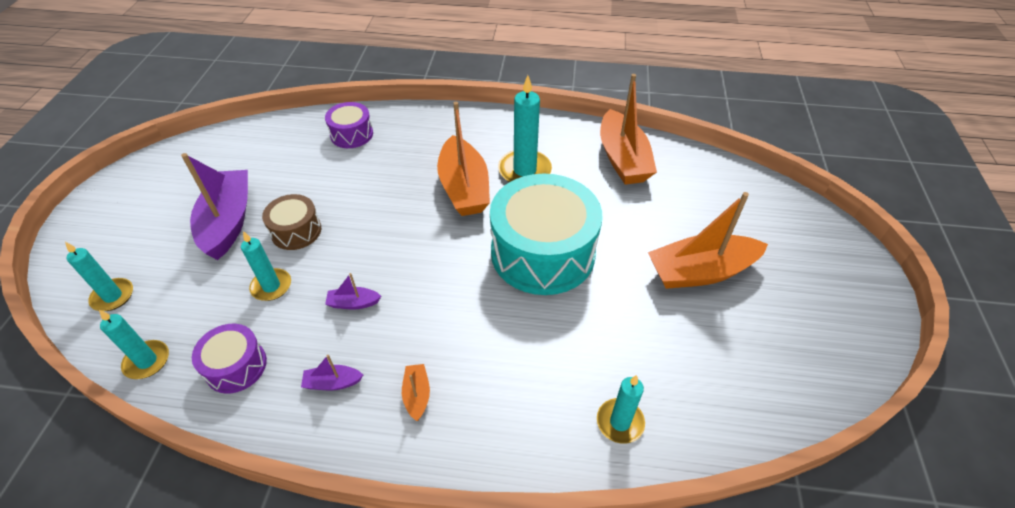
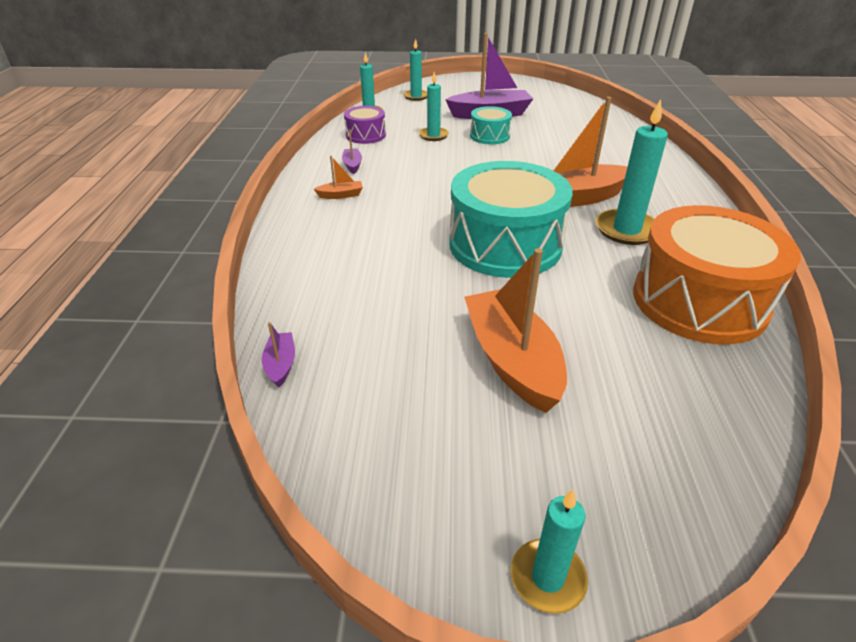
camera: 85 degrees right, 10 degrees down
brown drum [262,194,321,250] -> turquoise drum [470,106,512,144]
purple drum [325,102,373,148] -> none
purple boat [325,273,381,309] -> purple boat moved to [262,322,295,388]
turquoise candle [597,375,645,444] -> turquoise candle moved to [511,489,588,614]
orange boat [600,74,657,185] -> orange drum [633,205,801,345]

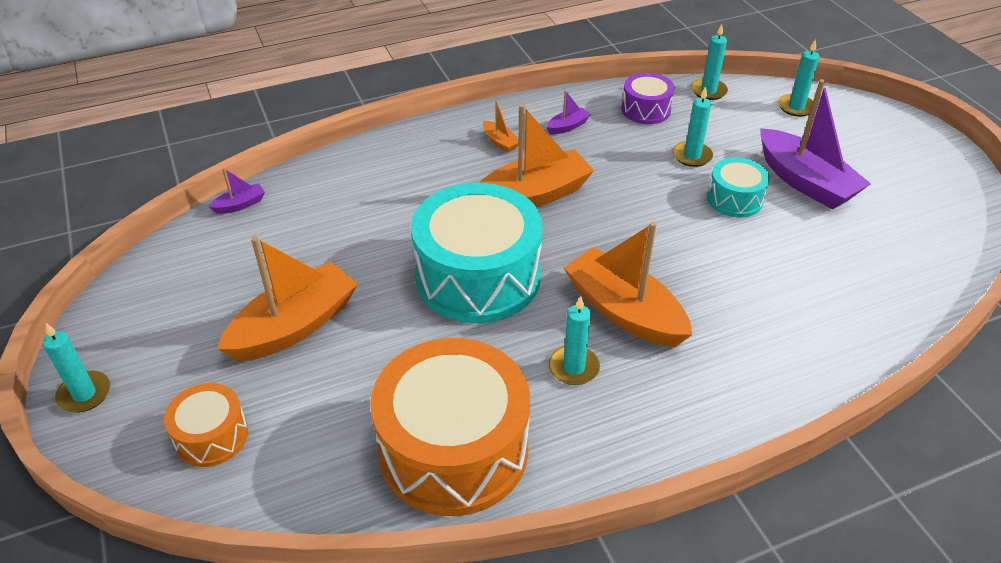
camera: 65 degrees right, 5 degrees up
turquoise candle [596,99,668,245] -> turquoise candle [549,296,600,385], size x0.63
none -> orange drum [164,383,248,467]
none -> orange boat [479,104,594,208]

